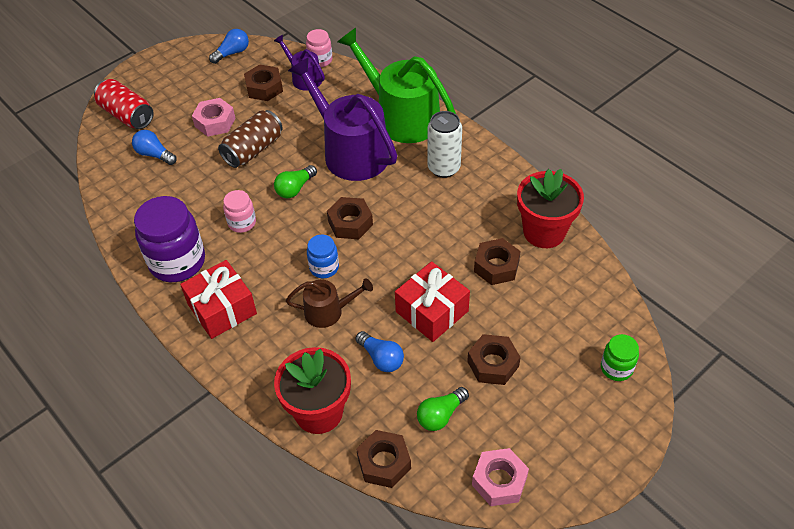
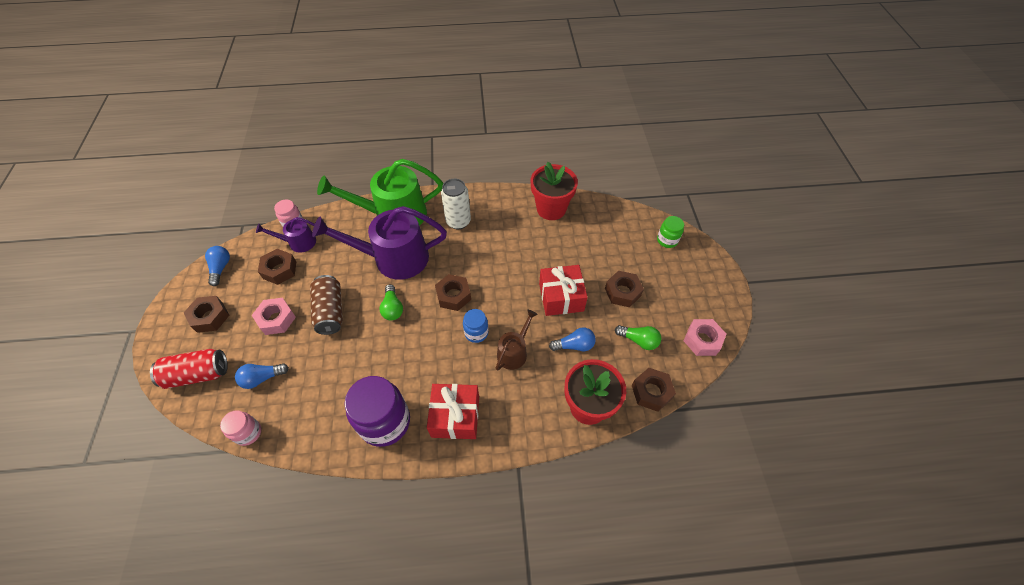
camera: 55 degrees left, 5 degrees up
pink jar [223,190,256,233] -> pink jar moved to [220,410,261,446]
green light bulb [417,387,469,431] -> green light bulb turned 60 degrees counterclockwise [615,325,661,350]
brown nut [474,238,521,285] -> brown nut moved to [184,296,229,333]

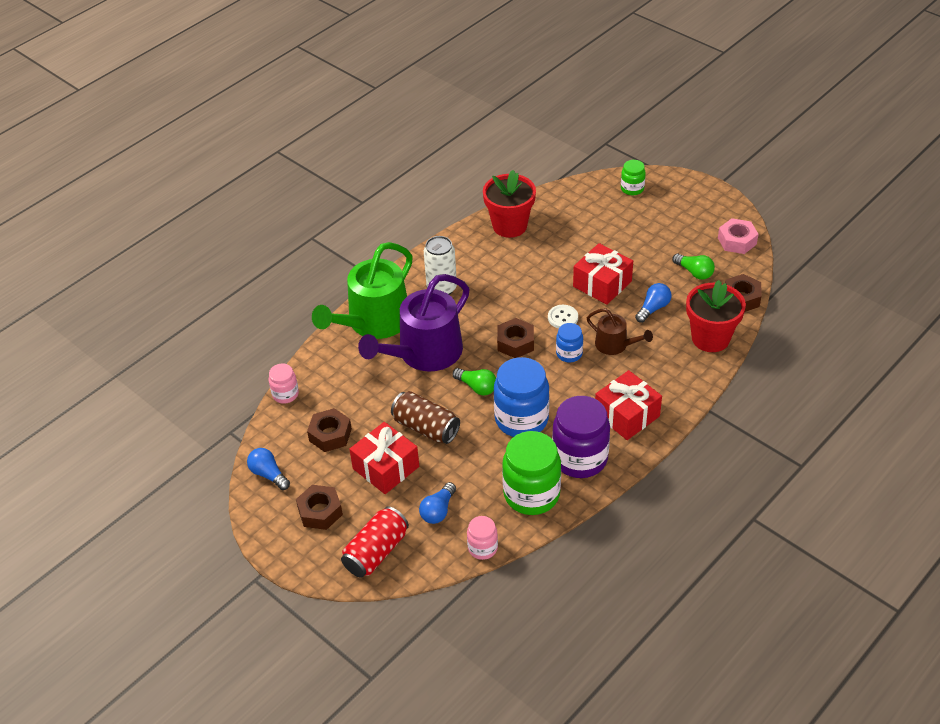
camera: 40 degrees left, 10 degrees down
pink nut [252,298,296,335] -> red gift [349,422,419,494]
purple watering can [256,217,316,253] -> none
brown watering can [496,310,538,370] -> brown watering can turned 135 degrees clockwise [587,309,653,355]
brown nut [605,271,644,307] -> none
green light bulb [615,325,661,350] -> green light bulb turned 60 degrees clockwise [672,254,715,280]
none -> blue jar [494,357,549,437]
none -> green jar [502,431,561,515]
none -> white button [548,305,578,328]

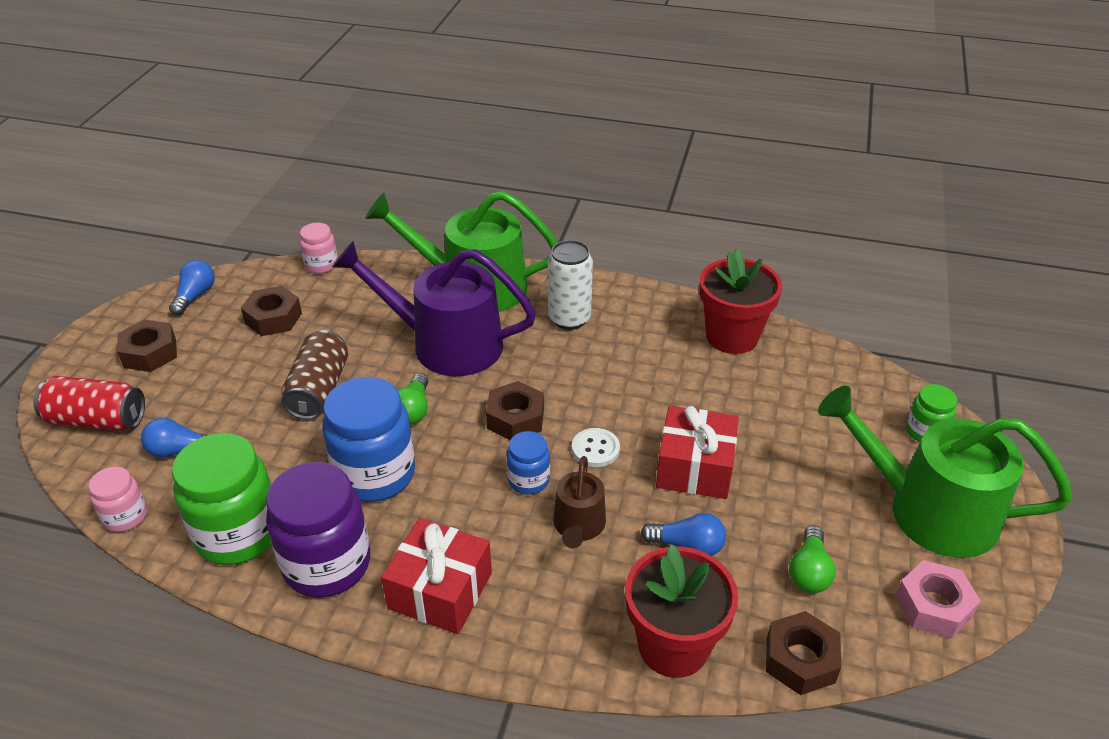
camera: 60 degrees right, 5 degrees down
red gift [349,422,419,494] -> none
none -> green watering can [818,386,1073,558]

